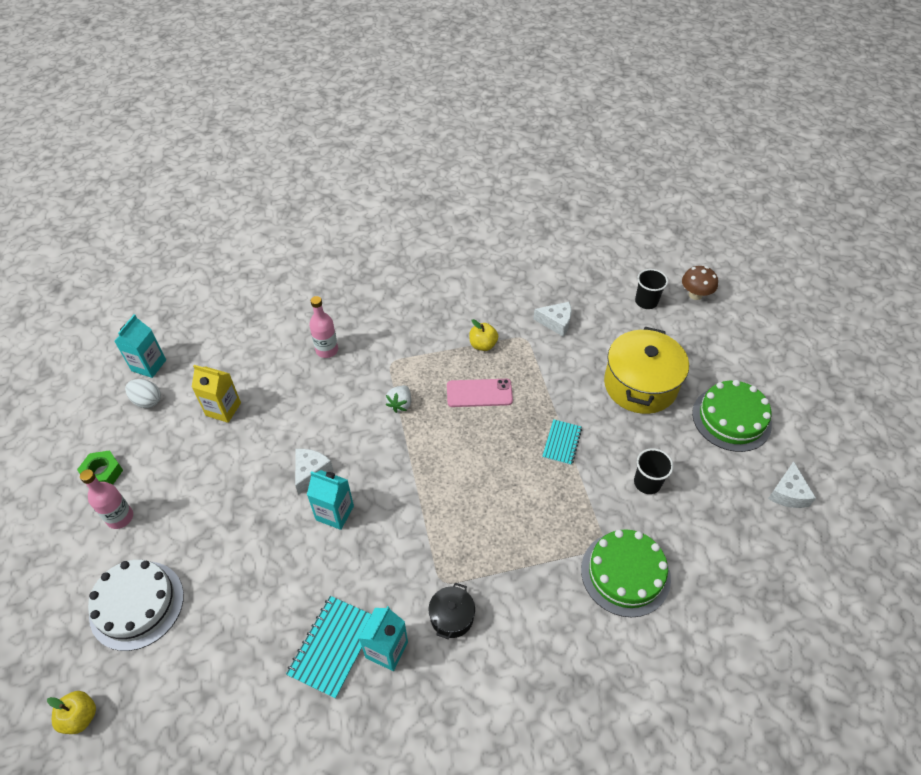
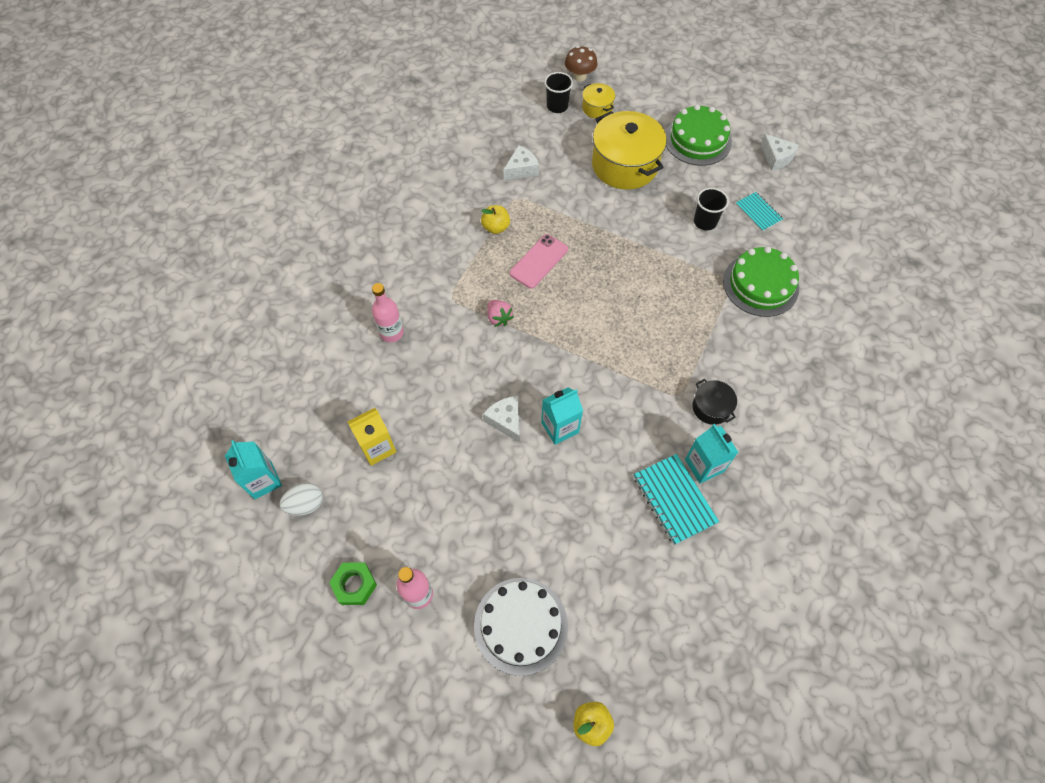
camera: 50 degrees left, 10 degrees up
white strawberry [386,385,411,413] -> pink strawberry [487,300,514,327]
turquoise notebook [542,419,582,465] -> turquoise notebook moved to [735,192,783,232]
none -> yellow pot [582,83,615,119]

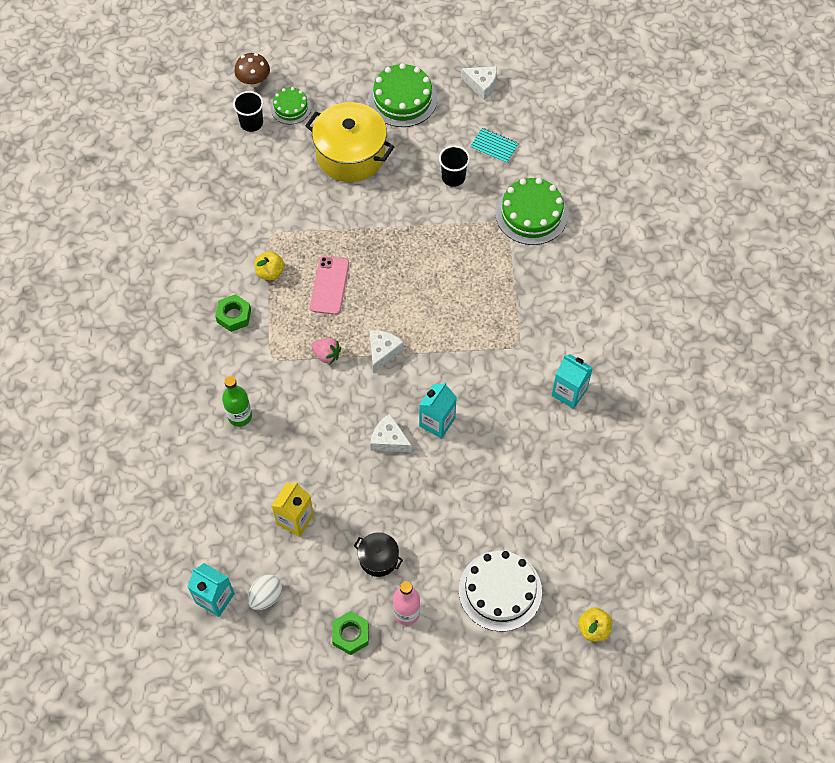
camera: 30 degrees left, 0 degrees up
pink bottle [372,283,404,342] -> green bottle [222,376,252,427]
white cheese [503,145,539,180] -> white cheese moved to [369,330,404,373]
yellow pot [582,83,615,119] -> green cake [271,87,311,124]
turquoise notebook [633,454,719,545] -> none
black pot [693,379,737,425] -> black pot moved to [354,532,403,577]
none -> green nut [215,294,251,332]

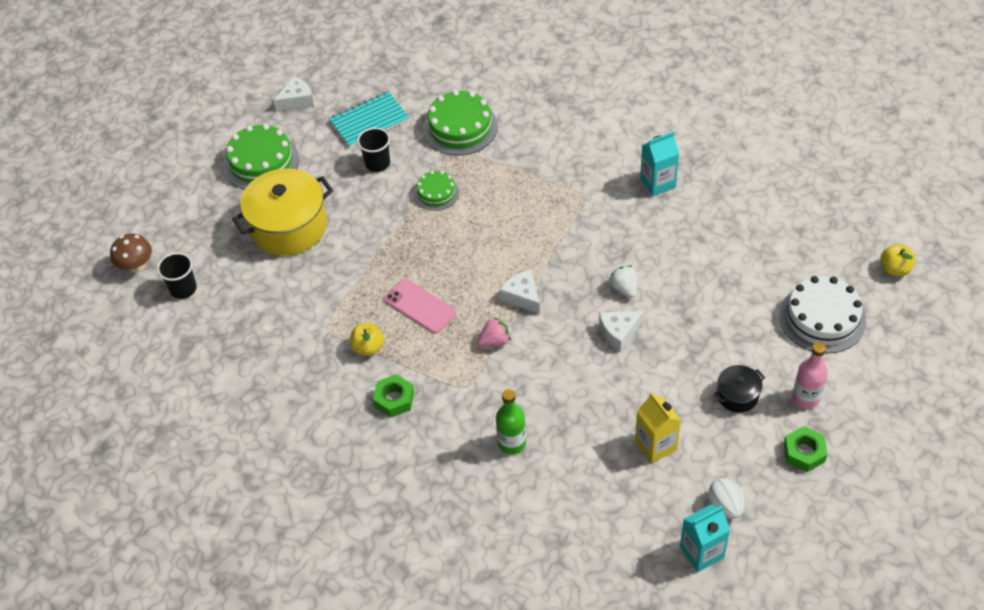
camera: 55 degrees left, 10 degrees down
green cake [271,87,311,124] -> green cake moved to [414,171,459,211]
turquoise carton [419,382,457,439] -> white strawberry [609,265,637,298]
turquoise notebook [470,128,519,164] -> turquoise notebook [329,91,409,148], size x1.57

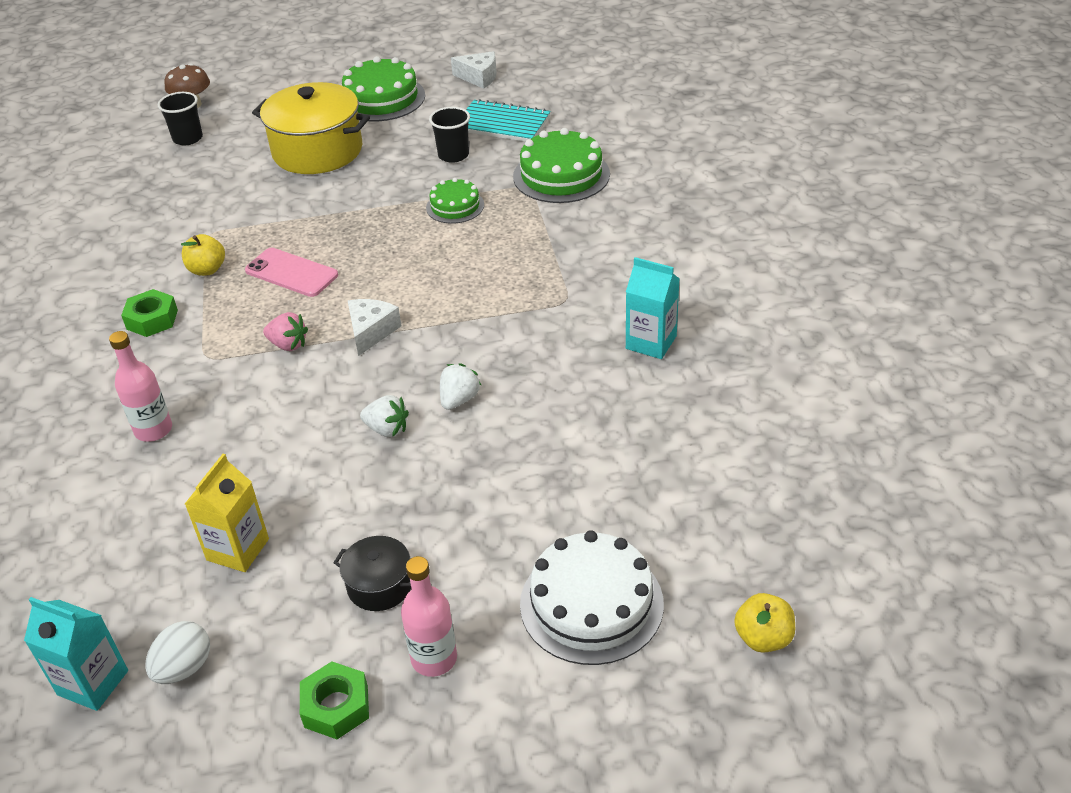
camera: 50 degrees right, 10 degrees down
pink phone [384,279,456,334] -> pink phone turned 60 degrees counterclockwise [245,248,338,297]
green bottle [496,389,526,454] -> pink bottle [109,331,172,442]
white cheese [599,311,644,352] -> white strawberry [360,395,409,437]

